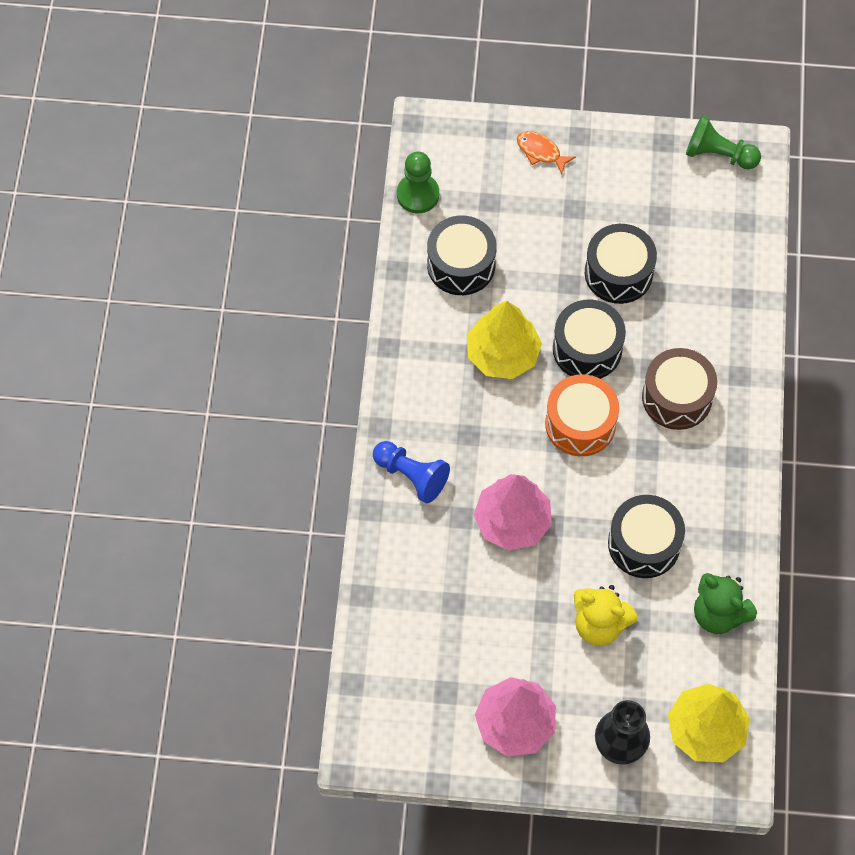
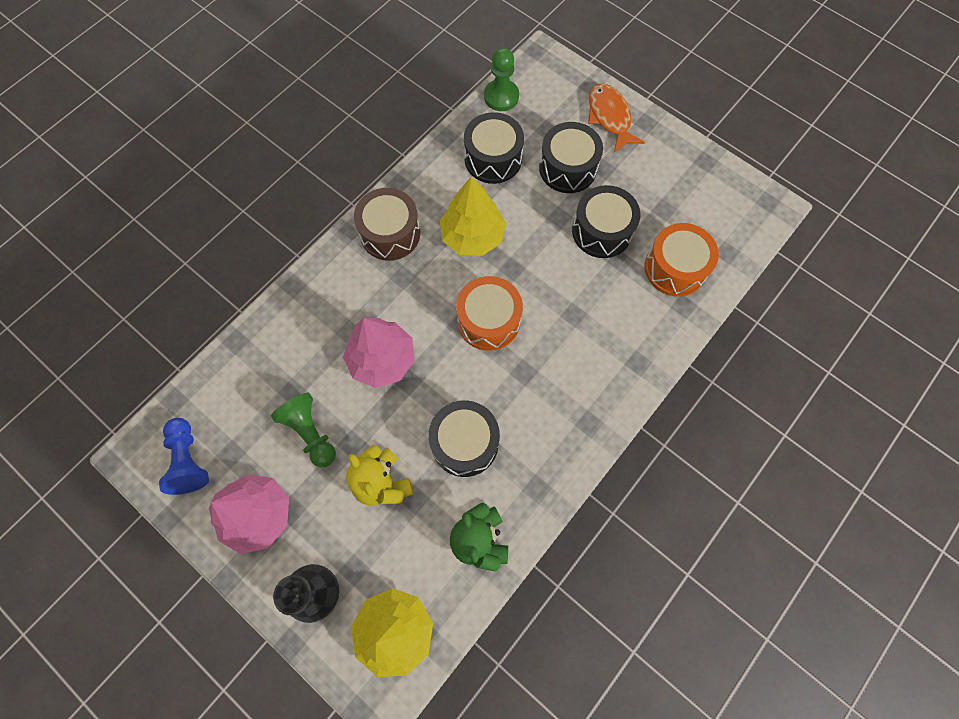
camera: 35 degrees right, 5 degrees up
blue pawn [373,441,450,503] -> blue pawn moved to [159,418,209,495]
orange fish [517,131,576,174] -> orange fish [588,84,645,152], size x1.55
black drum [553,299,626,379] -> black drum moved to [539,122,603,193]
brown drum [642,348,717,430] -> brown drum moved to [354,188,420,261]
green pawn [686,115,761,169] -> green pawn moved to [271,393,336,468]
none -> orange drum [644,223,719,297]

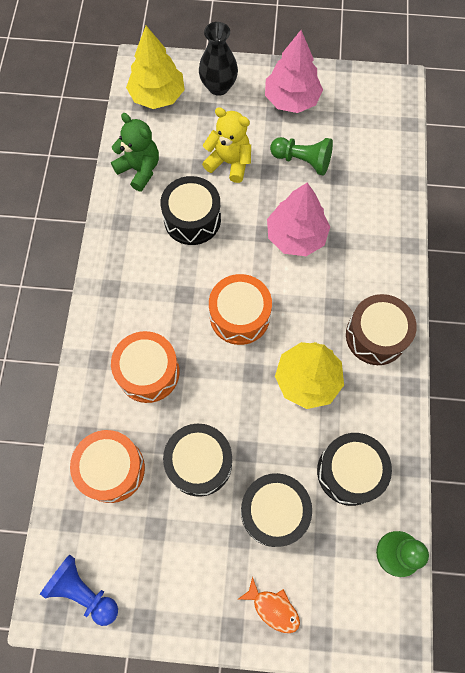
camera: 145 degrees right, 0 degrees up
blue pawn [159,418,209,495] -> blue pawn moved to [40,554,118,626]
orange fish [588,84,645,152] -> orange fish [238,576,300,633], size x0.65
none -> orange drum [111,331,180,403]

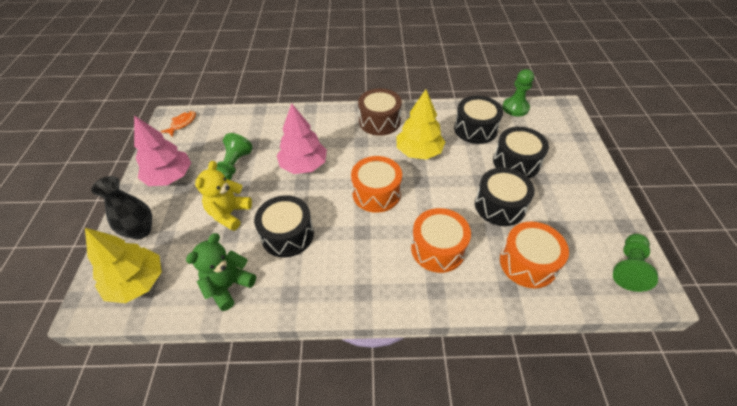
camera: 95 degrees left, 20 degrees down
blue pawn [40,554,118,626] -> green pawn [613,234,658,292]
orange fish [238,576,300,633] -> orange fish moved to [161,111,196,137]

